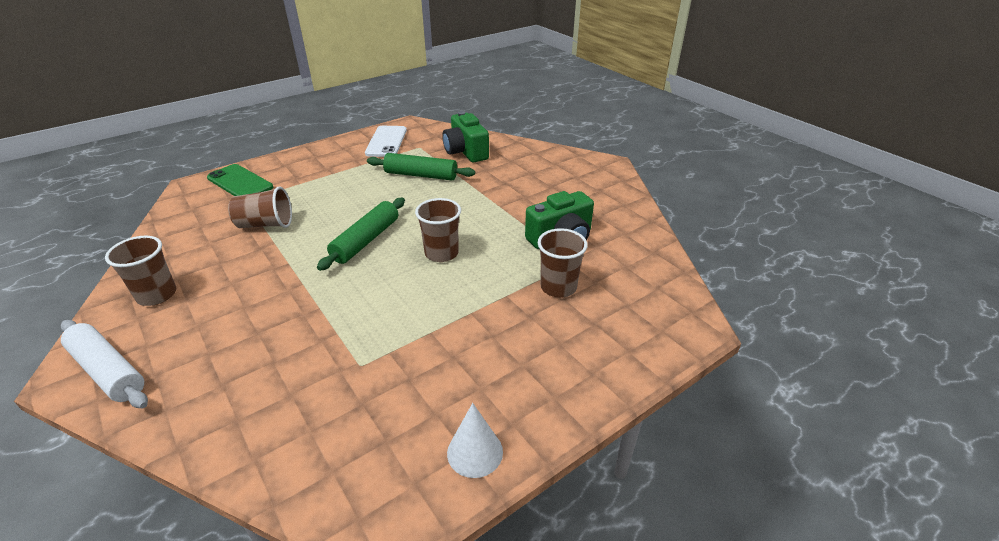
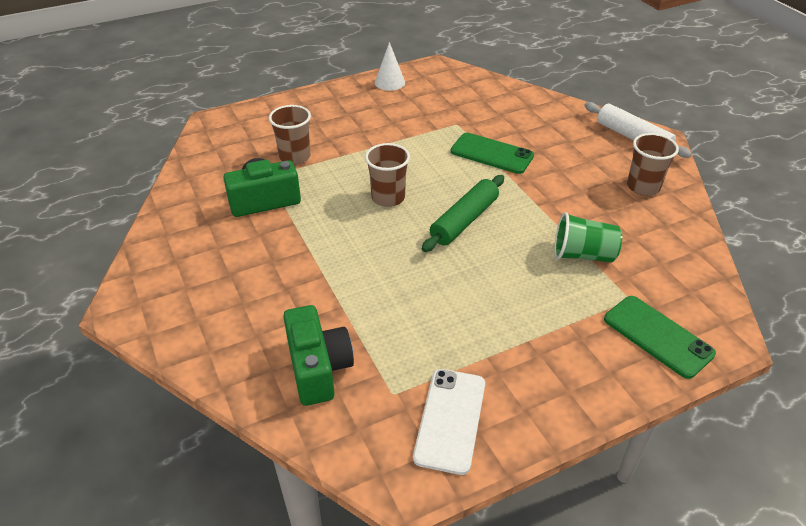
camera: 170 degrees left, 5 degrees up
brown cup [228,186,292,228] -> green cup [554,212,622,263]
green rolling pin [367,153,475,180] -> none
none -> green phone [451,133,534,174]

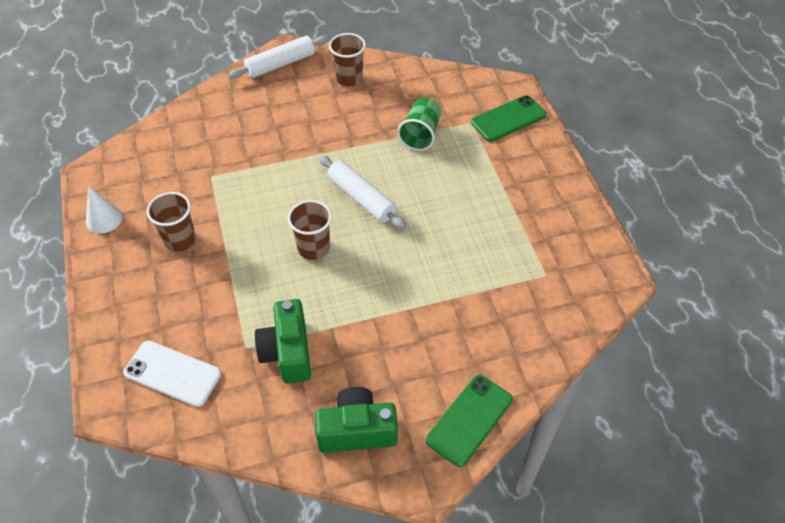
camera: 80 degrees left, 10 degrees up
brown cup [269,105,311,165] -> brown cup moved to [147,192,196,251]
green camera [283,305,354,406] -> green camera moved to [315,387,398,453]
white phone [413,369,485,475] -> white phone moved to [123,341,221,407]
green rolling pin [422,175,504,252] -> white rolling pin [319,155,407,229]
green phone [451,133,534,174] -> green phone moved to [426,375,513,467]

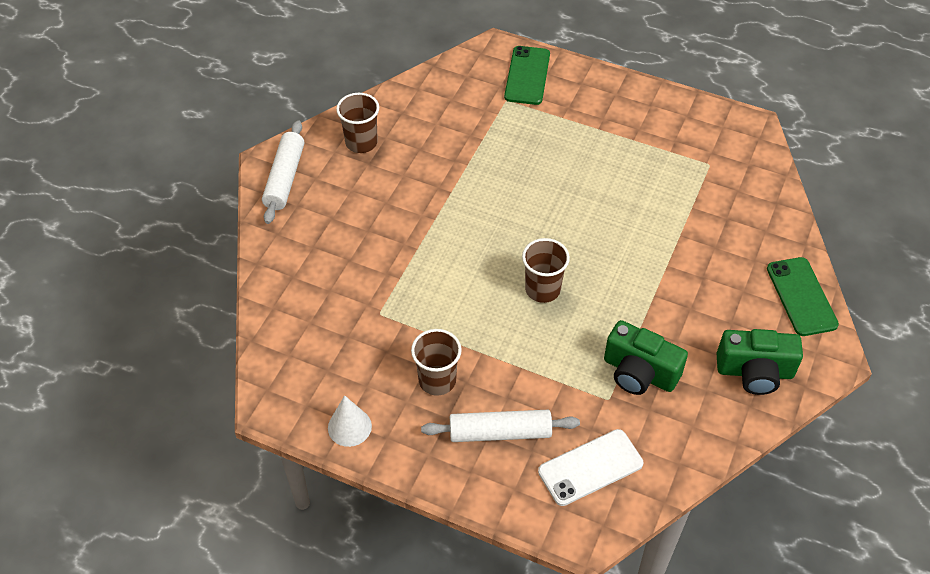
camera: 50 degrees left, 0 degrees up
green camera [315,387,398,453] -> green camera turned 120 degrees counterclockwise [717,329,803,395]
white rolling pin [319,155,407,229] -> white rolling pin moved to [421,410,580,442]
green cup [397,98,441,151] -> none

